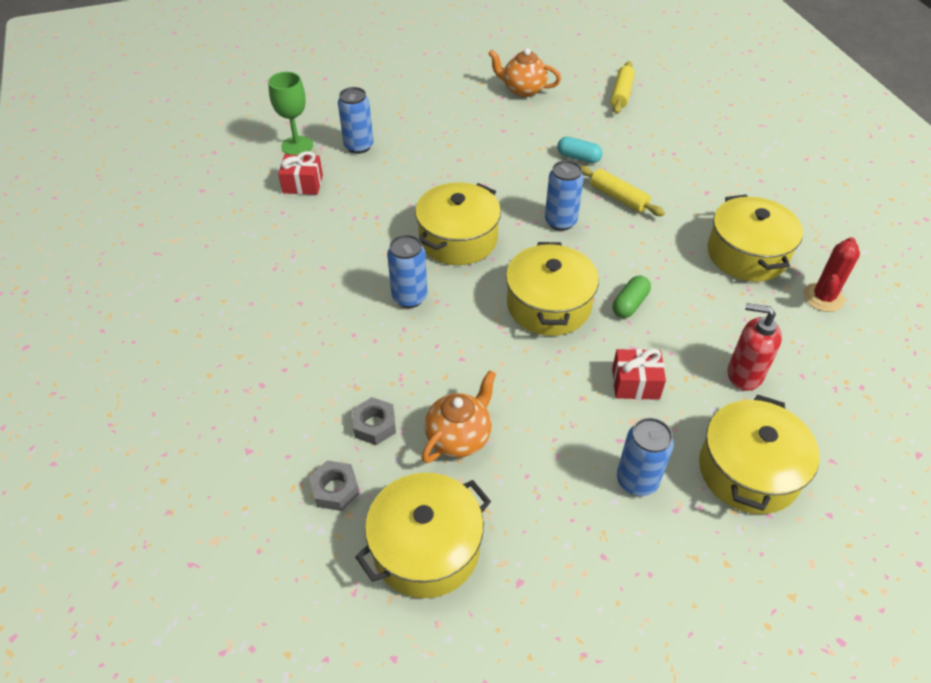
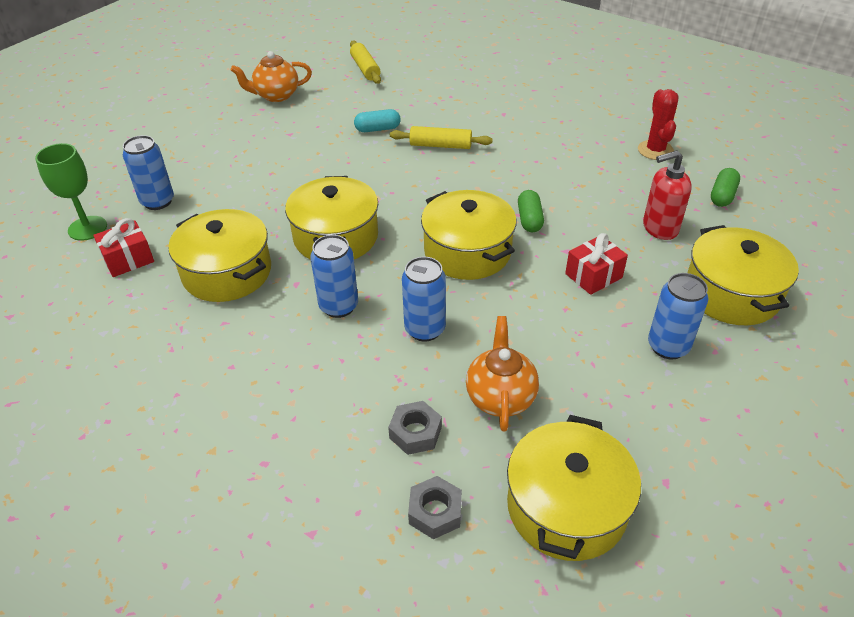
camera: 35 degrees left, 5 degrees down
blue can [545,160,584,231] -> blue can moved to [402,257,446,341]
yellow pot [707,195,803,282] -> yellow pot moved to [168,209,271,302]
none -> green capsule [711,168,740,207]

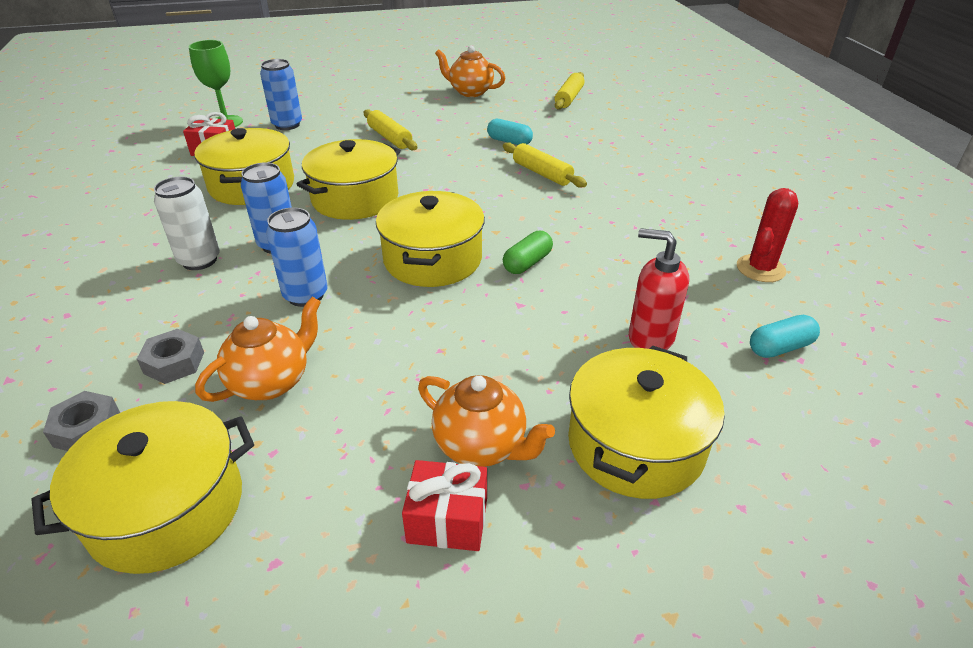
camera: 40 degrees right, 5 degrees down
red gift [565,233,628,295] -> red gift moved to [402,460,487,551]
blue can [648,273,708,359] -> orange teapot [418,375,555,467]
green capsule [711,168,740,207] -> turquoise capsule [750,315,820,358]
none -> white can [154,176,220,270]
none -> yellow rolling pin [364,109,417,150]

